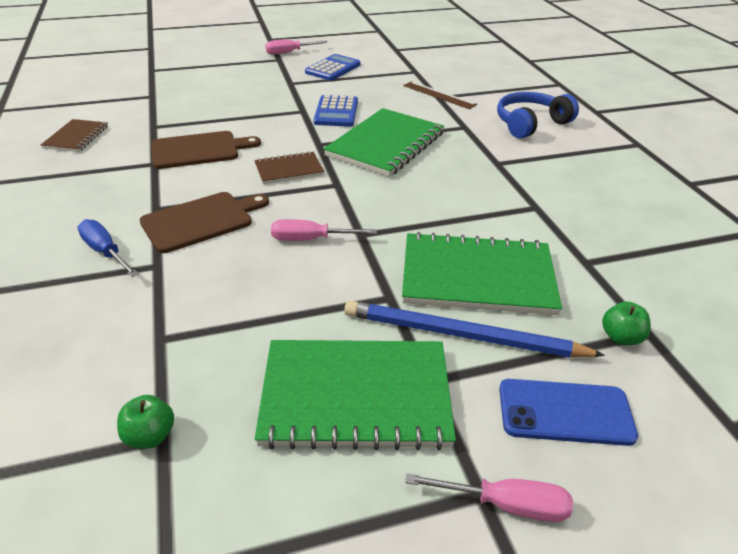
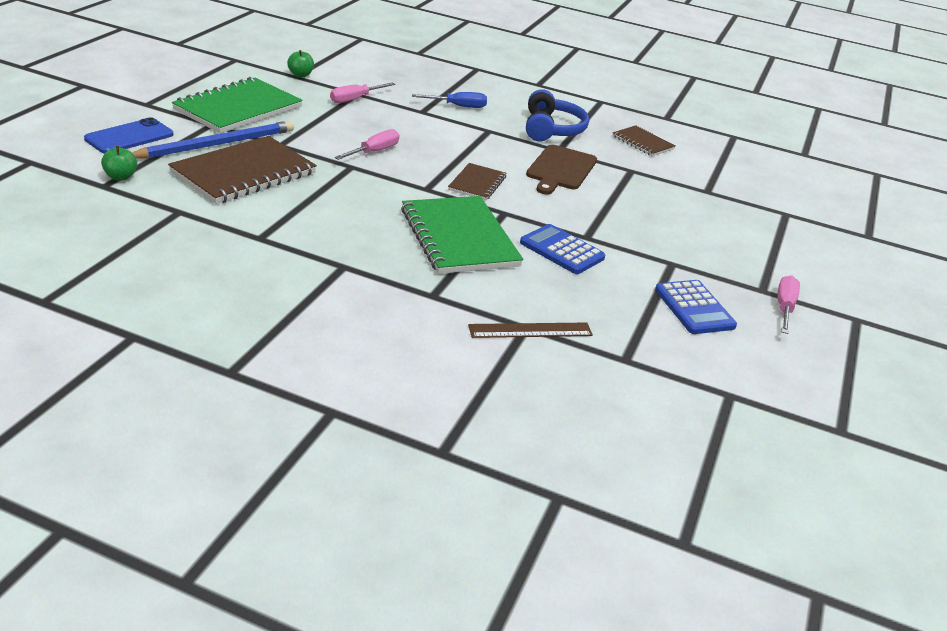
camera: 125 degrees right, 5 degrees down
brown cutting board [140,192,269,253] -> none
green notebook [402,232,562,315] -> brown notebook [168,136,317,204]
pink screwdriver [405,473,573,522] -> pink screwdriver moved to [330,82,395,103]
blue headphones [497,92,579,139] -> blue headphones moved to [526,89,589,141]

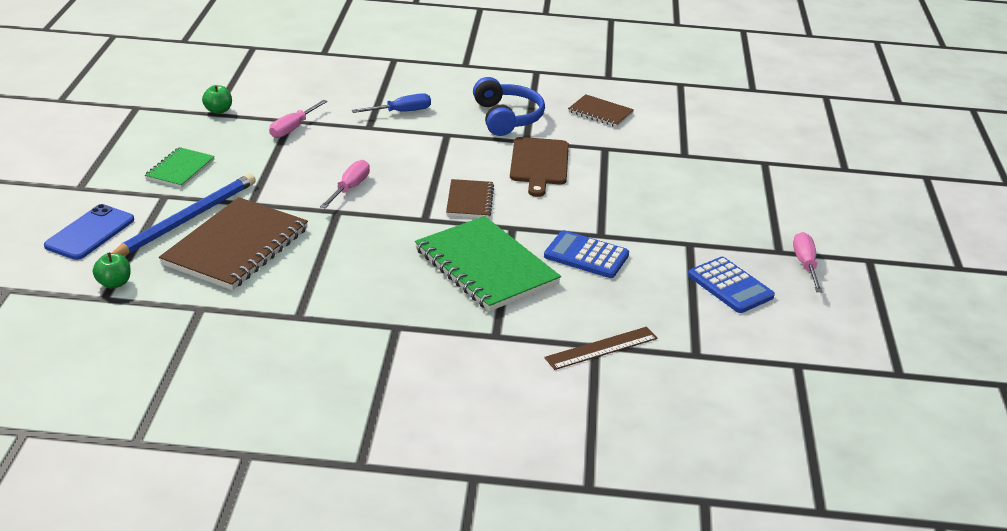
camera: 15 degrees left, 0 degrees up
green notebook [172,77,303,133] -> green notebook [145,147,215,188], size x0.52

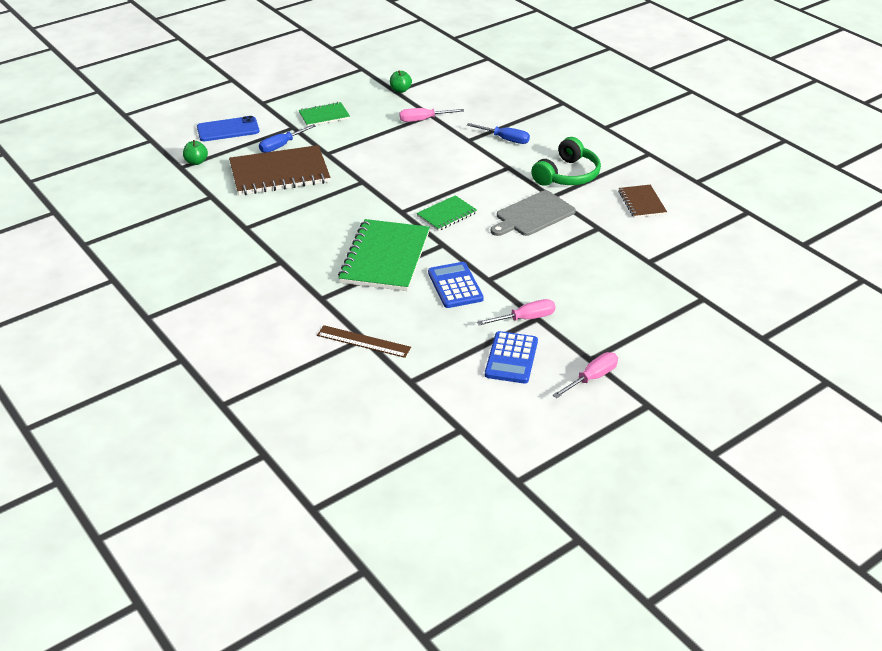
camera: 50 degrees right, 5 degrees up
blue pencil [112,174,256,256] -> blue screwdriver [259,124,316,153]
pink screwdriver [320,160,370,208] -> pink screwdriver moved to [477,299,556,325]
brown notebook [446,179,494,218] -> green notebook [417,195,477,231]
blue headphones [473,77,545,136] -> green headphones [531,137,601,186]
brown cutting board [510,137,569,197] -> grey cutting board [491,190,576,236]

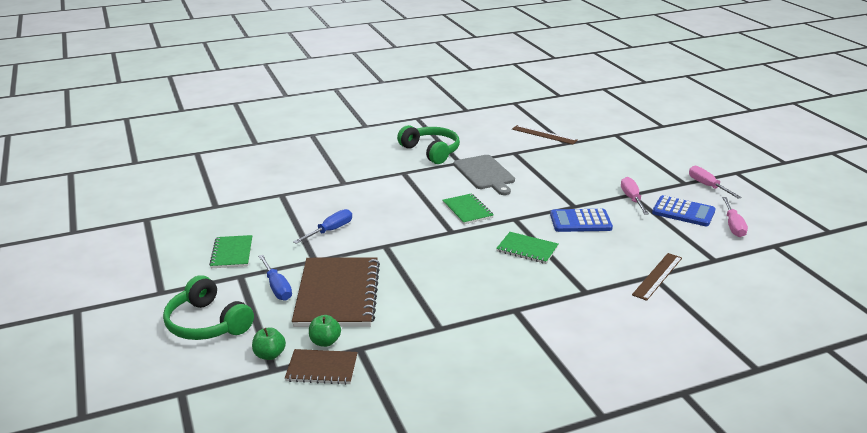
camera: 75 degrees left, 10 degrees down
blue phone [197,116,259,141] -> green headphones [163,275,254,340]
green notebook [338,219,430,291] -> green notebook [496,232,558,264], size x0.52
green apple [390,70,412,93] -> green apple moved to [309,315,341,347]
pink screwdriver [400,108,464,122] -> pink screwdriver moved to [722,197,748,237]
blue screwdriver [467,123,530,144] -> blue screwdriver moved to [293,209,352,244]
brown notebook [618,185,667,218] -> brown notebook moved to [285,349,358,385]
none -> brown ruler [512,125,578,144]

